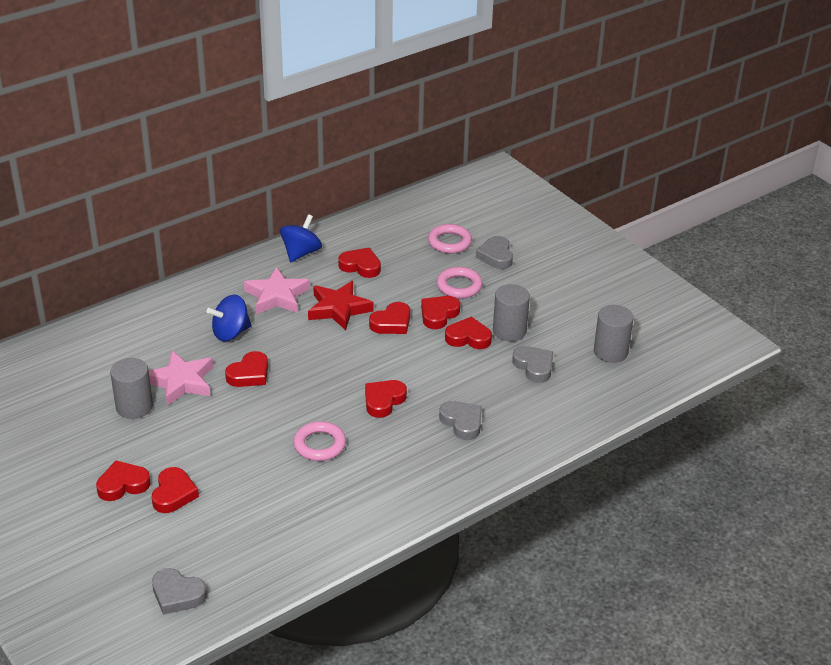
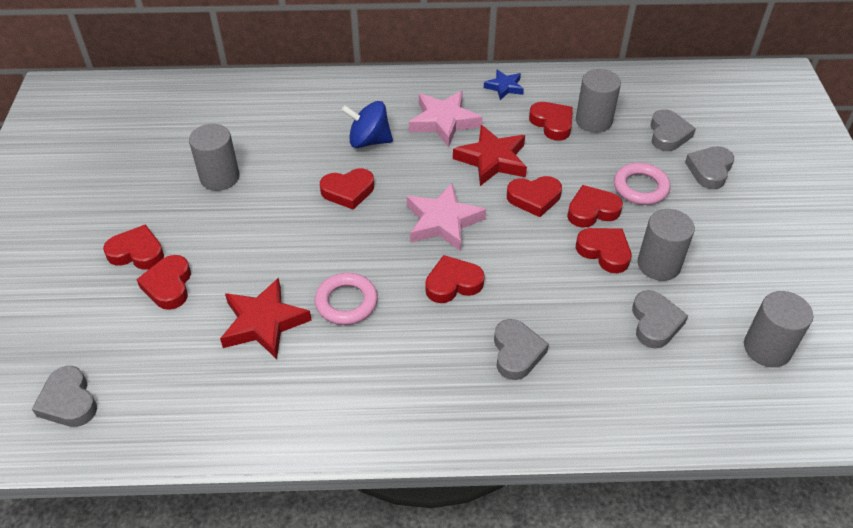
camera: 35 degrees right, 10 degrees up
pink star [149,351,213,406] -> pink star moved to [407,183,486,251]
red heart [152,467,199,513] -> red heart turned 135 degrees clockwise [136,255,191,310]
blue spinning top [280,214,322,262] -> blue star [484,70,524,100]
pink ring [428,224,472,254] -> grey heart [651,109,696,151]
none -> red star [220,278,311,359]
none -> grey cylinder [576,69,621,133]

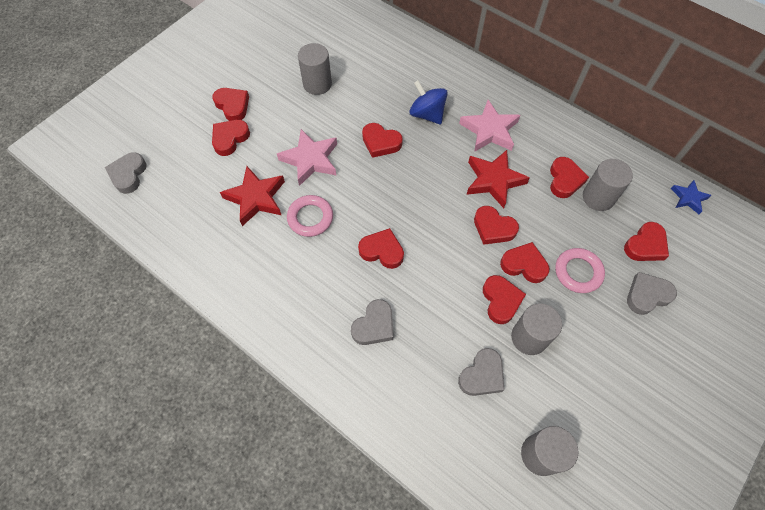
camera: 40 degrees right, 15 degrees up
pink star [407,183,486,251] -> pink star moved to [277,129,337,186]
blue star [484,70,524,100] -> blue star moved to [671,180,712,214]
grey heart [651,109,696,151] -> red heart [624,222,669,261]

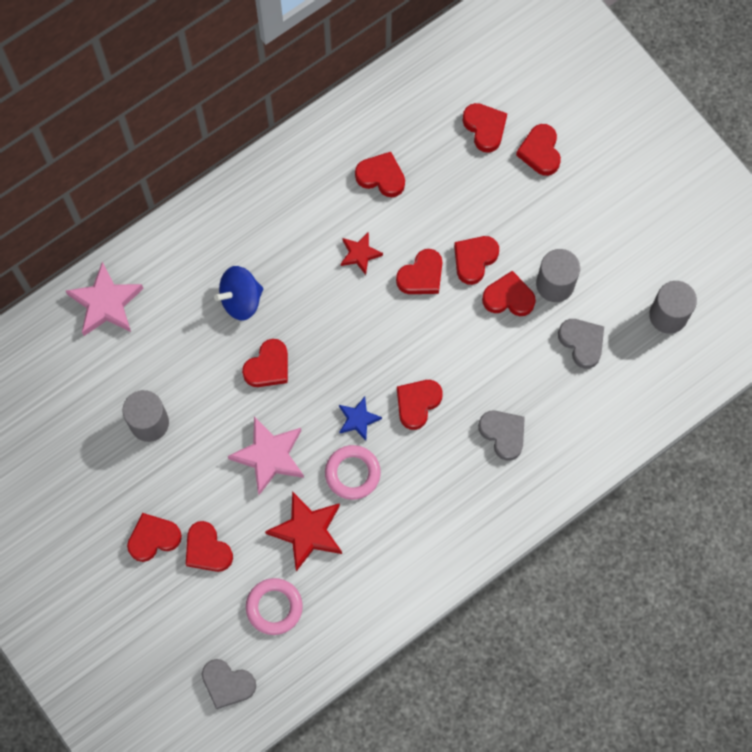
camera: 75 degrees left, 10 degrees up
pink star [459,100,520,152] -> pink star moved to [66,262,144,336]
red star [467,150,530,208] -> red star [341,232,383,275], size x0.58
pink ring [555,248,605,293] -> pink ring moved to [246,578,303,635]
grey cylinder [583,159,633,211] -> none
grey heart [627,272,677,315] -> red heart [516,124,561,176]
blue star [671,180,712,214] -> blue star moved to [339,396,382,441]

